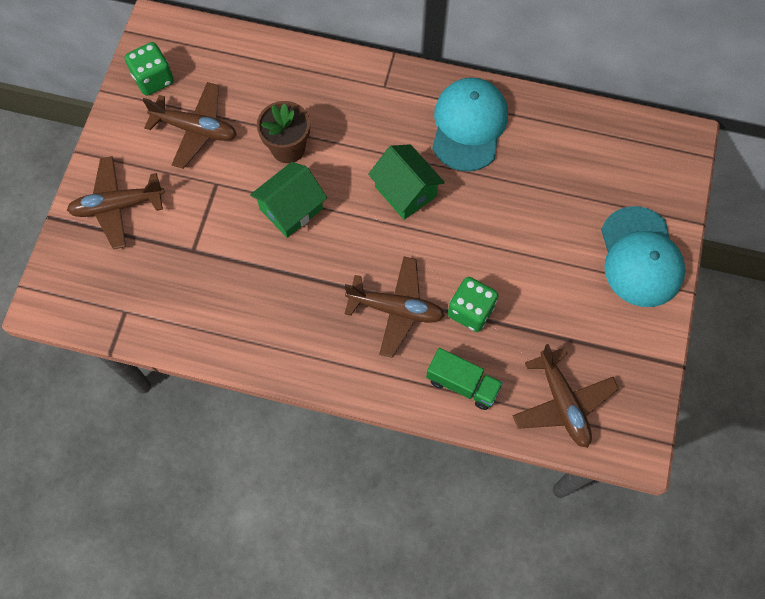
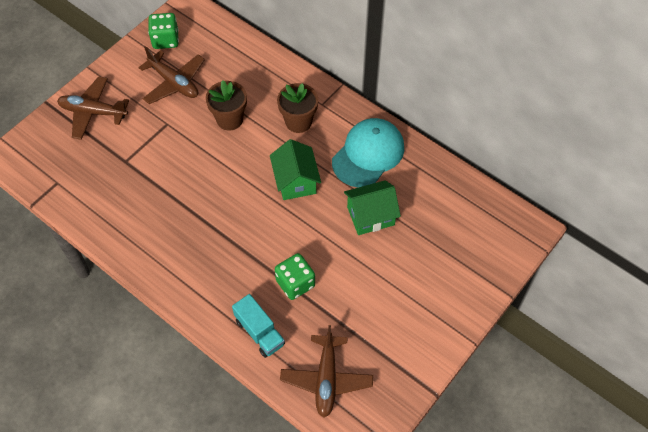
camera: 25 degrees right, 10 degrees down
green house [250,162,327,238] -> green house moved to [344,180,401,235]
brown plane [344,257,445,358] -> none
green truck [426,348,503,410] -> turquoise truck [232,294,285,358]
turquoise cap [601,206,686,307] -> none
none -> brown flower pot [277,83,318,133]

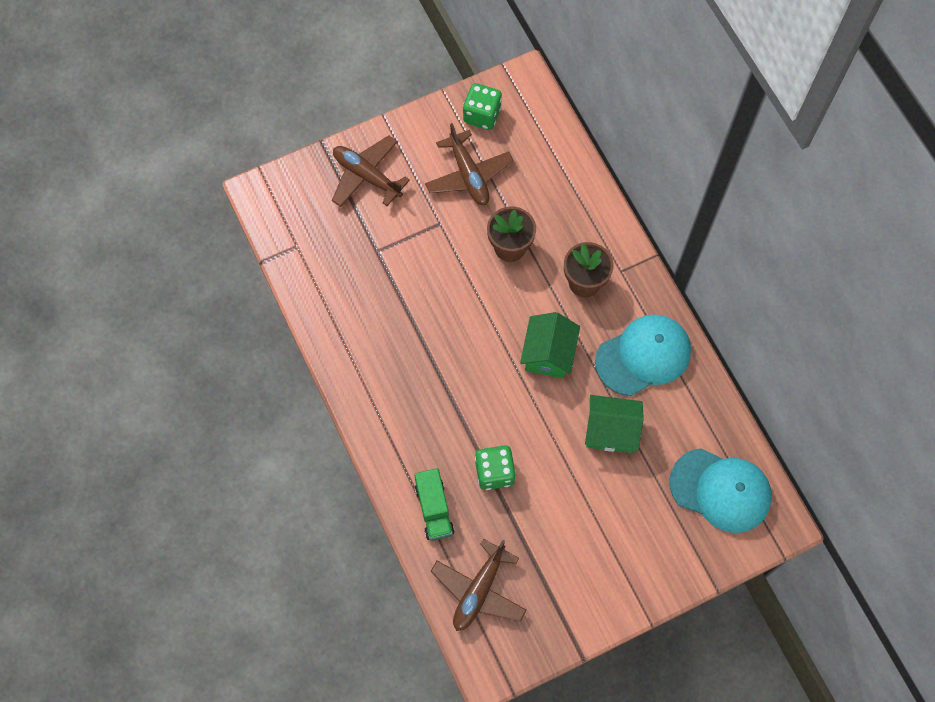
camera: 25 degrees right, 10 degrees up
turquoise truck [232,294,285,358] -> green truck [414,468,454,541]
none -> turquoise cap [670,448,772,533]

